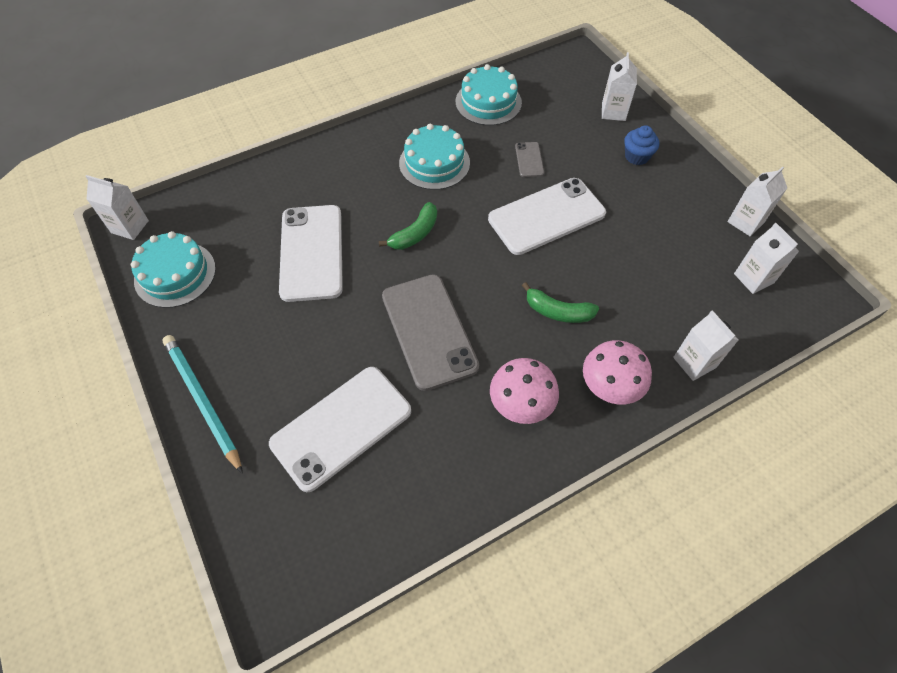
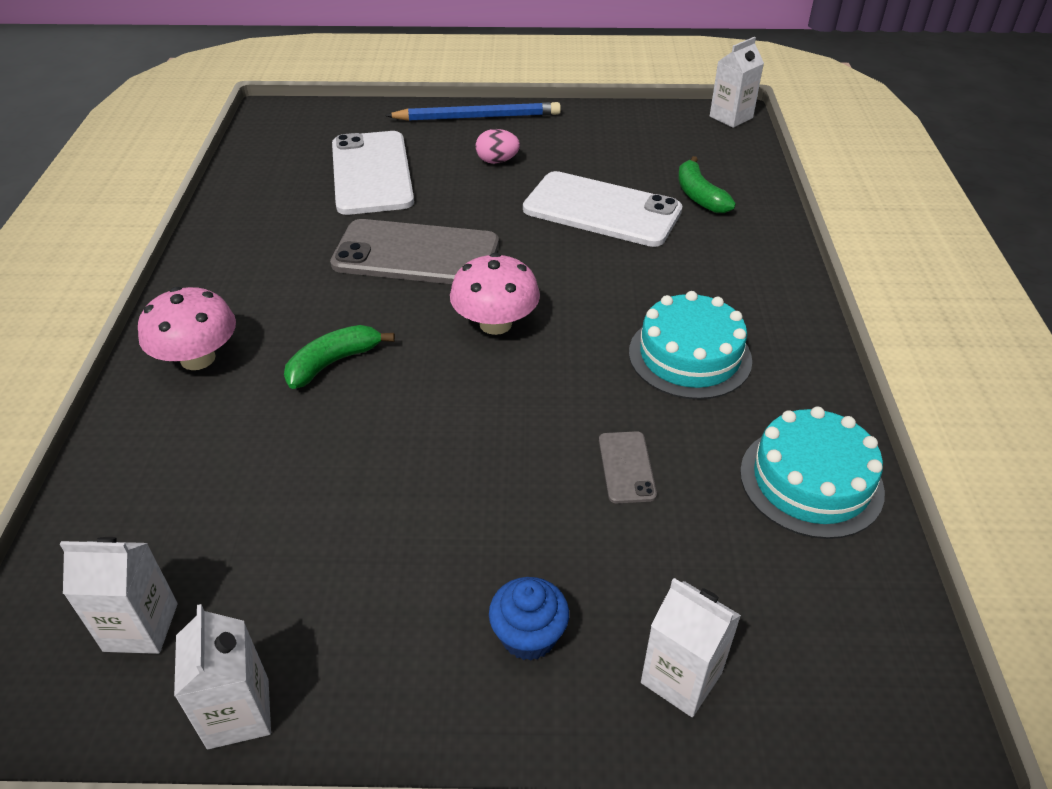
camera: 120 degrees right, 15 degrees down
turquoise cake [131,231,216,308] -> none
turquoise pencil [163,335,243,474] -> blue pencil [385,102,561,121]
green banana [379,202,437,250] -> green banana moved to [678,156,736,213]
white phone [488,178,606,255] -> none
pink mushroom [490,358,559,424] -> pink mushroom moved to [450,253,540,335]
grey phone [515,142,544,177] -> grey phone turned 60 degrees clockwise [599,431,657,503]
white carton [673,310,738,381] -> none
none -> pink egg [476,129,520,164]

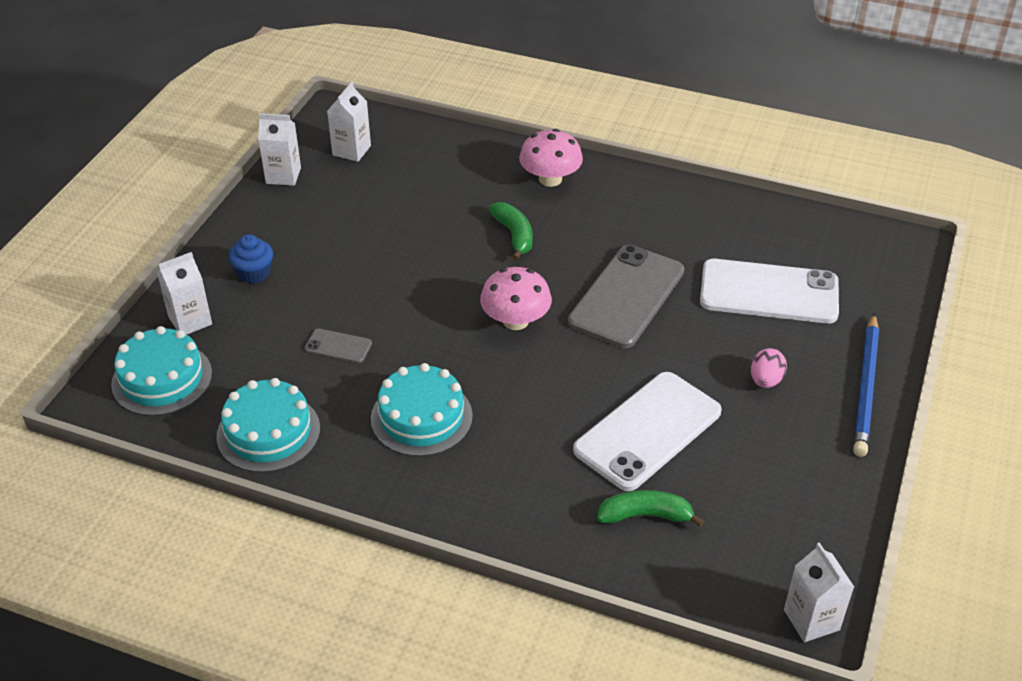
camera: 110 degrees right, 0 degrees up
none -> turquoise cake [111,326,212,416]

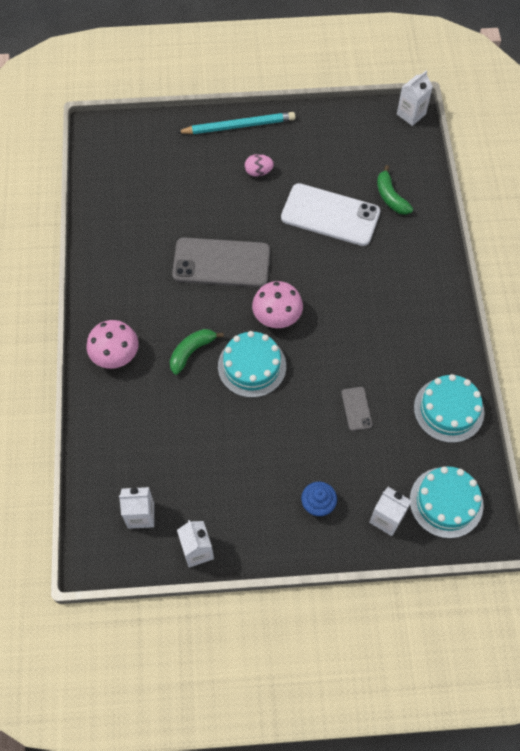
camera: 115 degrees left, 20 degrees up
turquoise cake [371,363,473,457] -> turquoise cake moved to [218,331,286,398]
white phone [700,259,839,324] -> none
blue pencil [853,313,879,457] -> turquoise pencil [176,112,295,134]

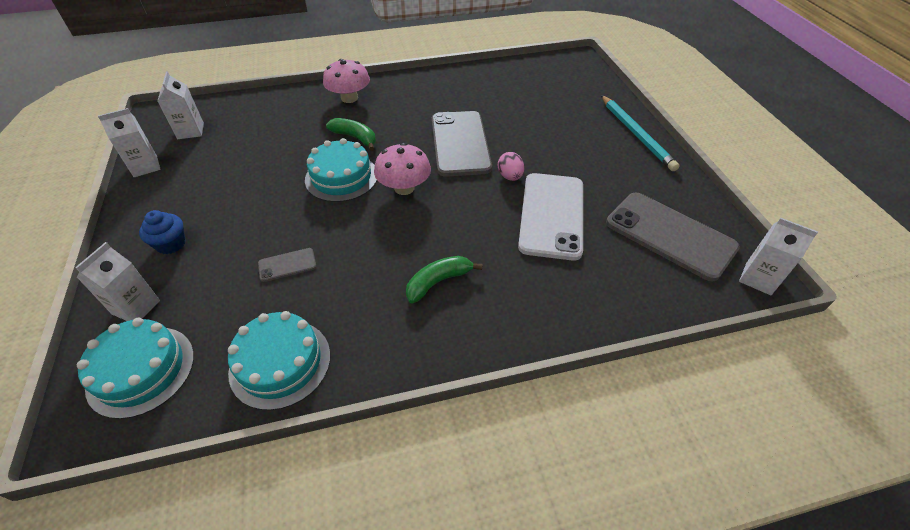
camera: 80 degrees right, 15 degrees down
pink egg [245,154,274,177] -> pink egg moved to [498,152,524,181]
green banana [377,165,413,215] -> green banana moved to [406,256,483,303]
none -> grey phone [606,193,740,281]

